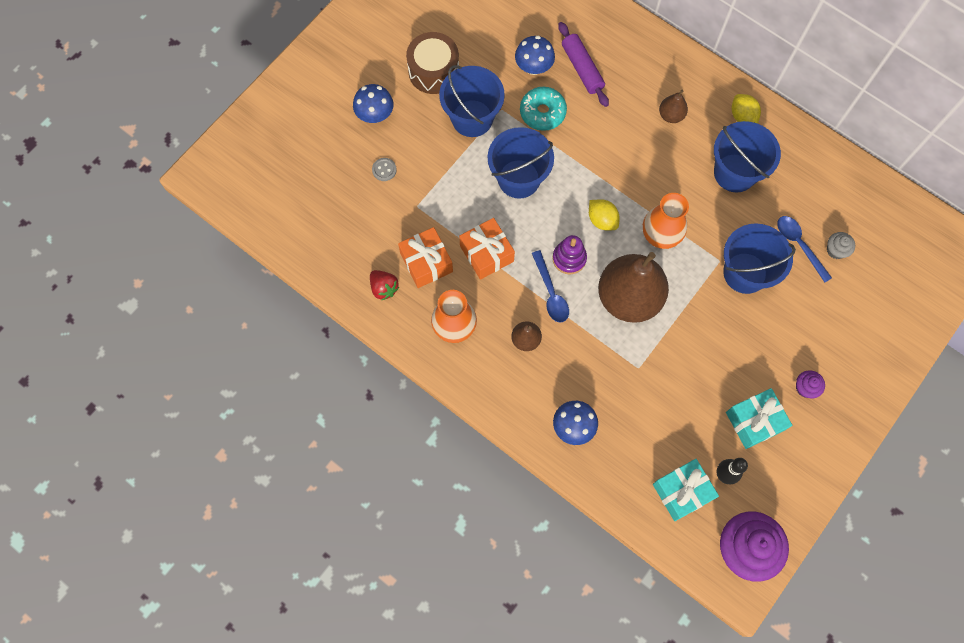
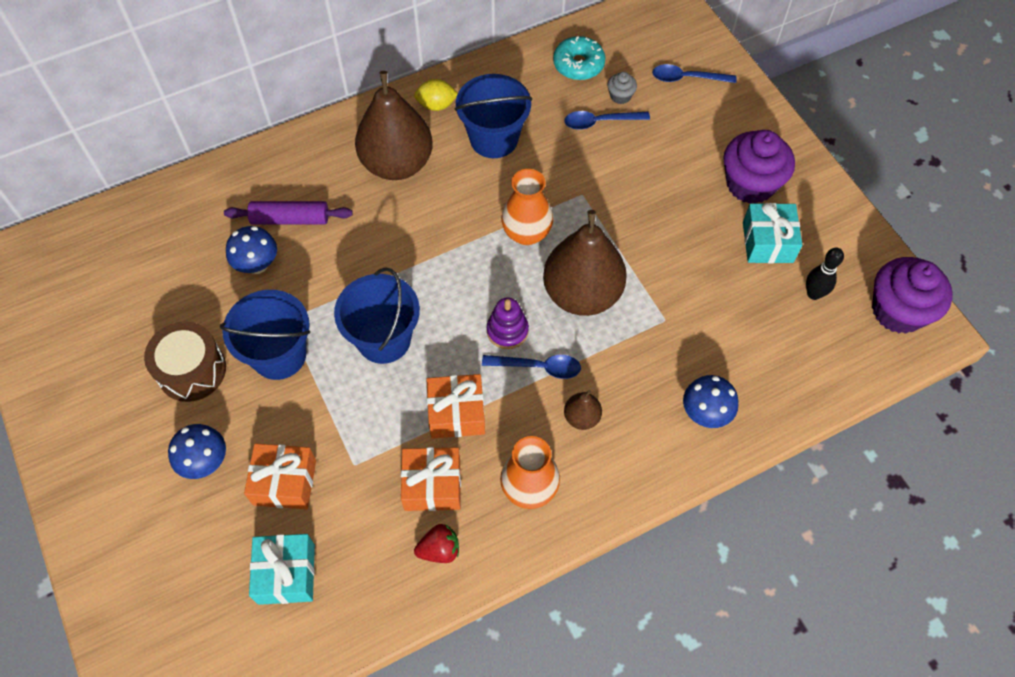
camera: 65 degrees left, 10 degrees down
grey button [372,158,397,181] -> orange gift [244,443,316,509]
turquoise donut [520,87,567,131] -> turquoise donut moved to [553,36,606,80]
yellow lemon [589,199,620,230] -> none
turquoise gift [653,459,719,521] -> turquoise gift moved to [249,534,315,605]
brown pear [659,90,688,123] -> brown pear [355,71,433,180], size x2.29
blue bucket [723,224,796,294] -> none
purple cupcake [796,371,825,398] -> purple cupcake [723,130,795,204], size x2.23
none -> blue spoon [652,64,737,83]

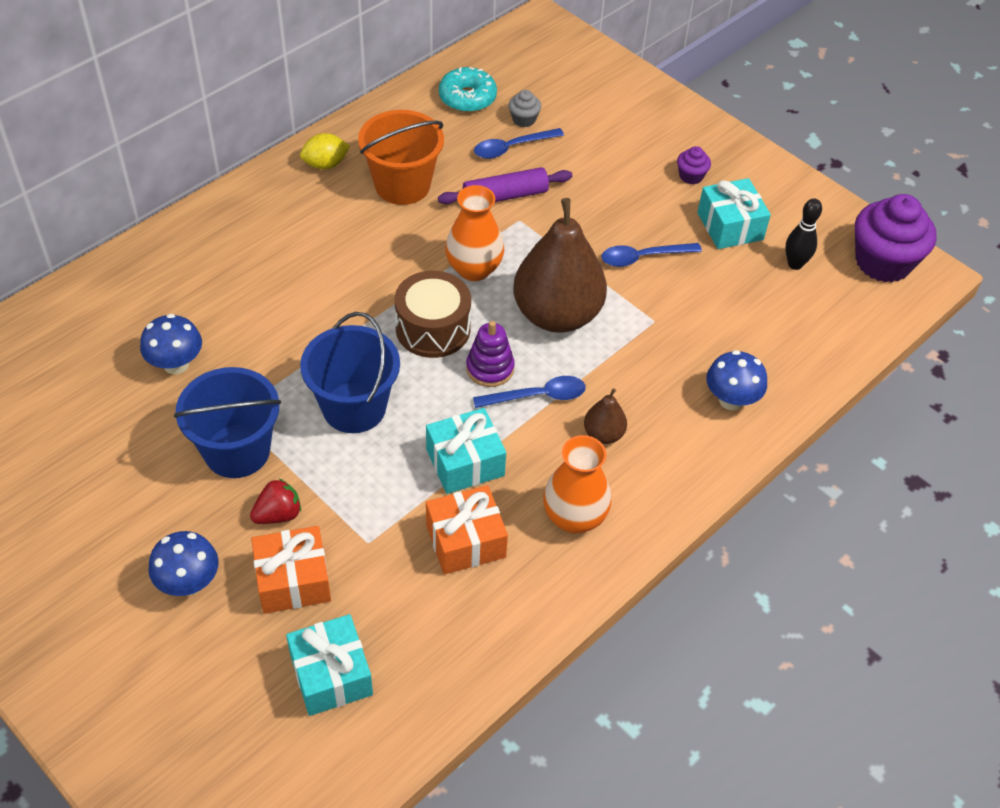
camera: 20 degrees left, 10 degrees down
brown drum [144,321,226,402] -> brown drum moved to [394,271,471,358]
purple rolling pin [224,201,353,225] -> purple rolling pin moved to [438,167,573,204]
brown pear [355,71,433,180] -> none
red strawberry [414,524,459,563] -> red strawberry moved to [250,478,301,524]
orange gift [426,374,485,439] -> turquoise gift [426,408,506,494]
blue bucket [454,74,532,158] -> orange bucket [358,110,444,205]
blue spoon [652,64,737,83] -> blue spoon moved to [601,243,702,267]
purple cupcake [723,130,795,204] -> purple cupcake [677,146,711,184], size x0.45

